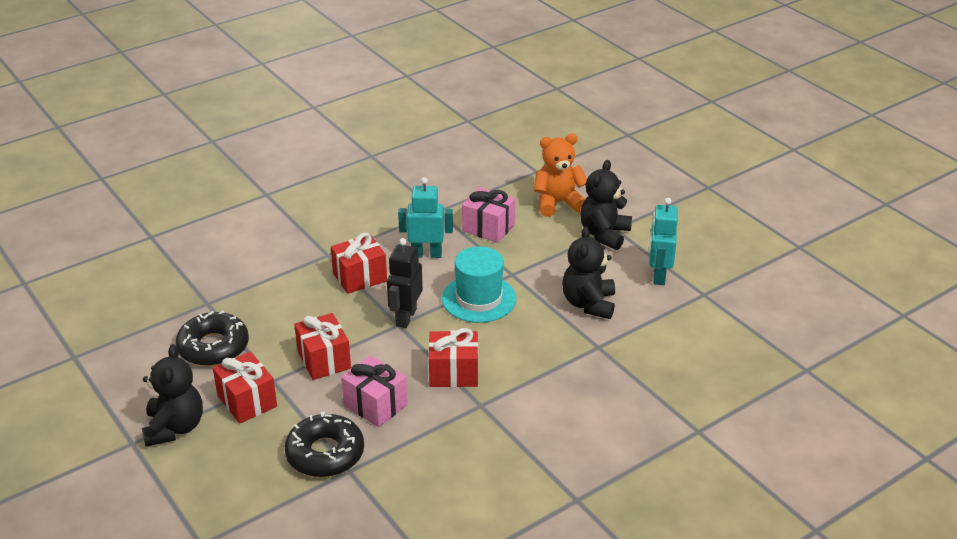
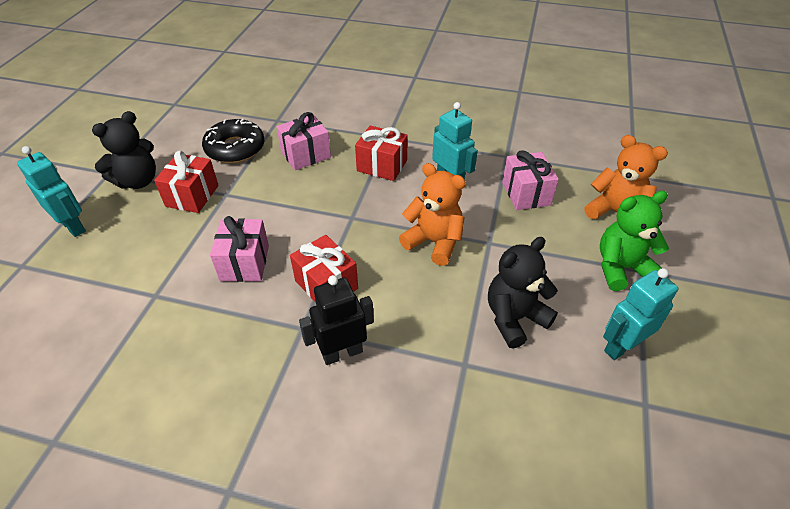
camera: 50 degrees right, 10 degrees up
black donut [284,412,364,477] -> none
red gift [294,313,351,380] -> none
black robot [387,238,423,328] -> black robot moved to [299,275,374,365]
turquoise hat [442,246,516,323] -> orange teddy bear [399,163,466,266]
black teddy bear [580,160,632,250] -> green teddy bear [600,191,669,291]
none -> turquoise robot [17,146,86,237]
none -> pink gift [276,112,331,170]

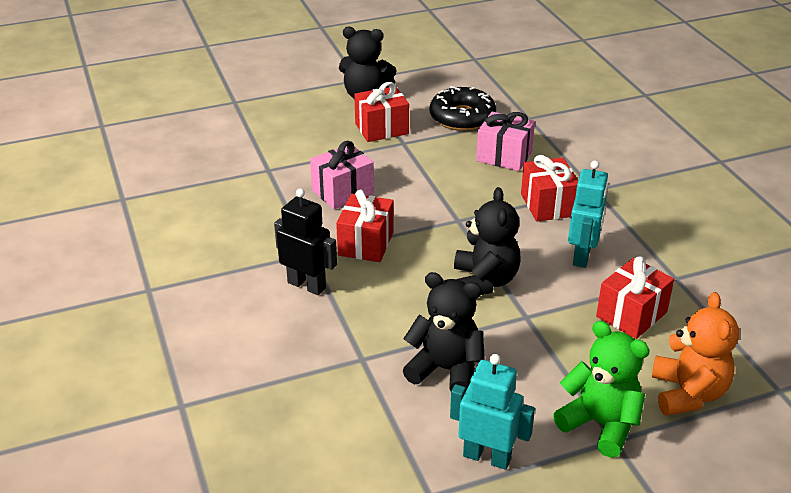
camera: 55 degrees right, 10 degrees down
turquoise robot [17,146,86,237] -> none
orange teddy bear [399,163,466,266] -> black teddy bear [454,187,521,295]
pink gift [502,150,559,210] -> red gift [596,257,674,339]

